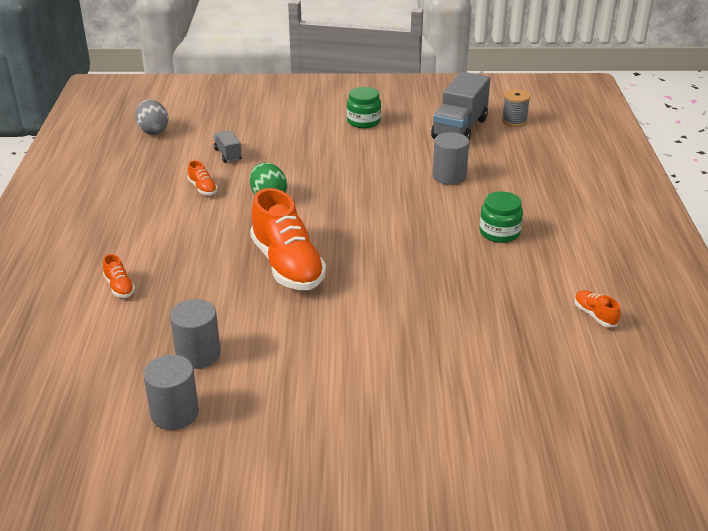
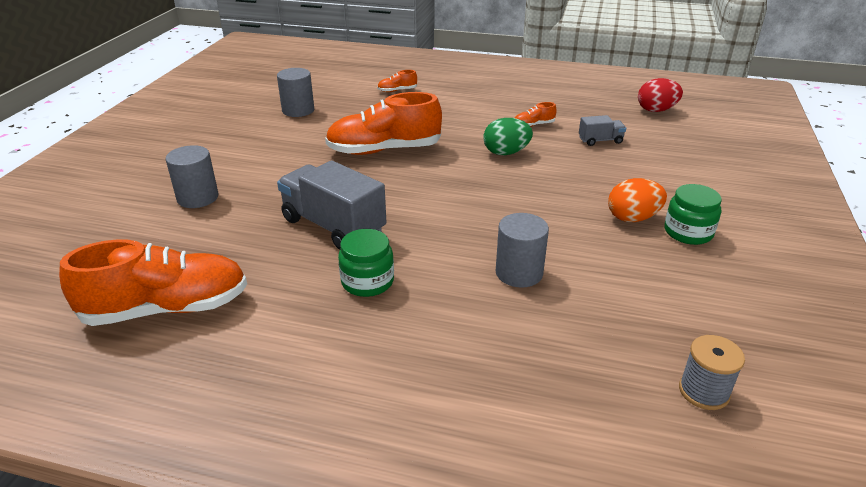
camera: 105 degrees right, 0 degrees up
grey egg [135,99,168,135] -> red egg [638,78,683,112]
grey cylinder [143,355,199,430] -> grey cylinder moved to [165,145,218,208]
grey truck [431,72,490,140] -> grey truck moved to [277,160,386,250]
orange shoe [574,290,621,327] -> orange shoe [59,239,247,326], size x2.38
none -> orange egg [608,178,667,222]

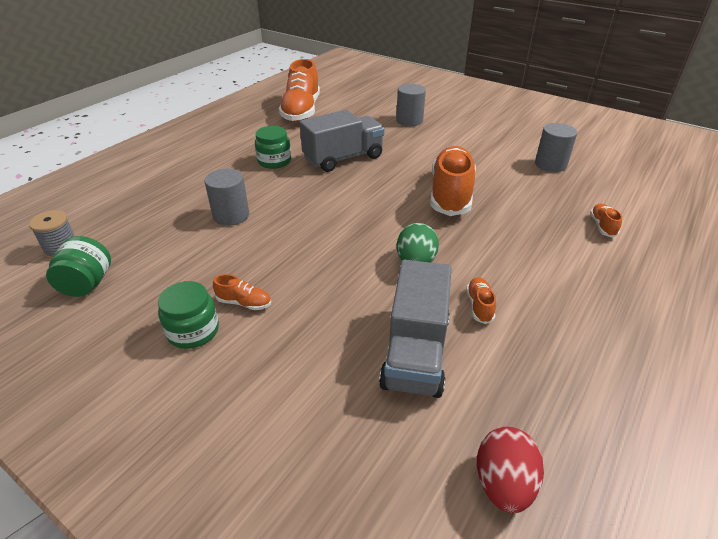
camera: 110 degrees right, 5 degrees up
grey truck [579,115,626,146] -> grey truck [379,260,451,398], size x2.08
orange egg [608,178,667,222] -> orange shoe [213,274,271,310]
none -> green jar [46,236,111,297]

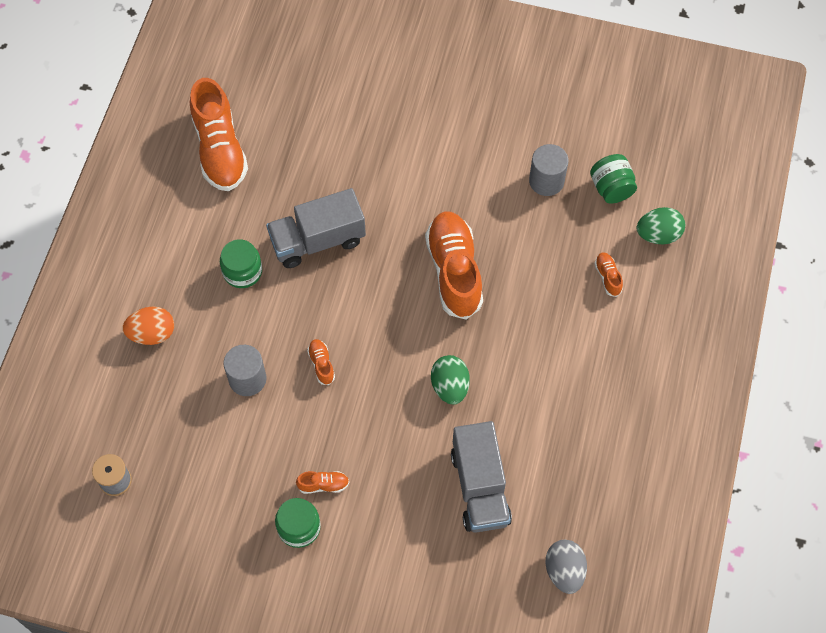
camera: 20 degrees left, 25 degrees up
green jar [46,236,111,297] -> green jar moved to [590,154,637,204]
grey truck [300,110,385,172] -> grey truck turned 150 degrees counterclockwise [266,188,366,268]
grey cylinder [396,84,426,126] -> none
orange shoe [466,277,496,324] -> orange shoe moved to [307,339,335,385]
red egg [477,427,544,513] -> grey egg [545,540,587,594]
none -> orange egg [123,306,174,345]
none -> green egg [637,207,685,244]

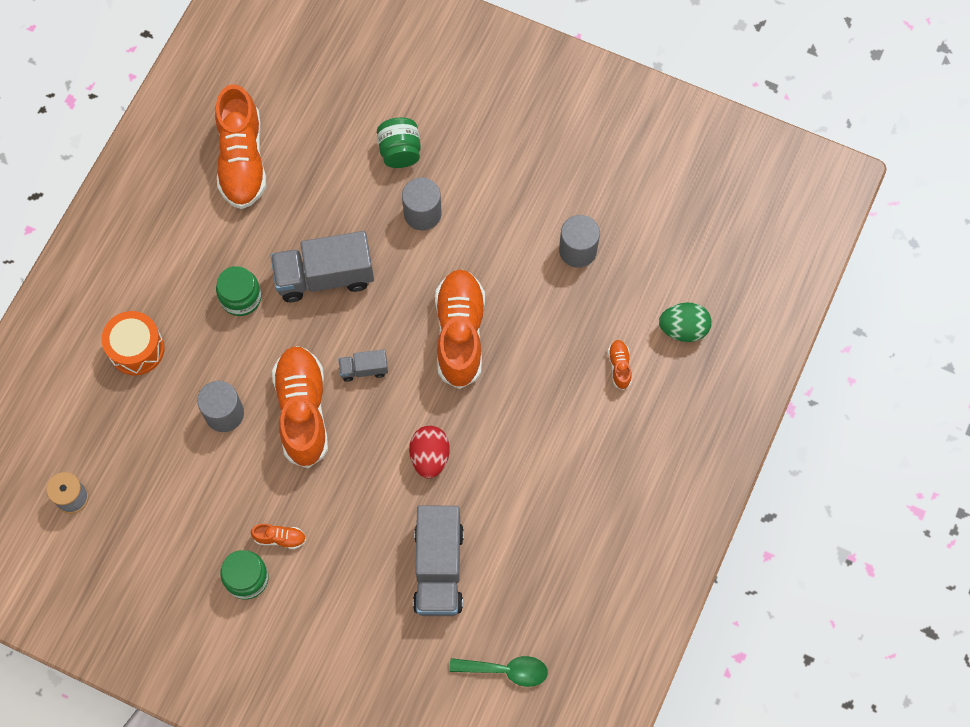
camera: 10 degrees right, 5 degrees up
orange egg [123,306,174,345] -> orange drum [101,311,165,375]
orange shoe [307,339,335,385] -> orange shoe [272,346,328,468], size x2.38
green egg [431,355,470,405] -> red egg [409,426,450,478]
grey egg [545,540,587,594] -> green spoon [450,656,548,687]
green jar [590,154,637,204] -> green jar moved to [377,117,421,168]
none -> grey truck [338,350,388,382]
none -> grey cylinder [402,178,442,231]

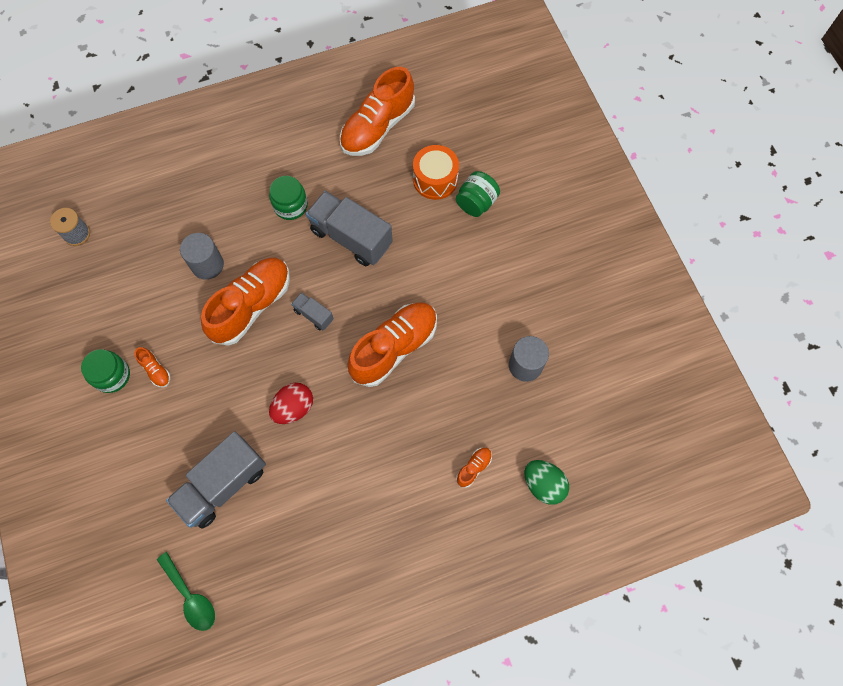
camera: 45 degrees right, 0 degrees up
orange drum [101,311,165,375] -> orange drum moved to [413,145,459,200]
grey cylinder [402,178,442,231] -> none

